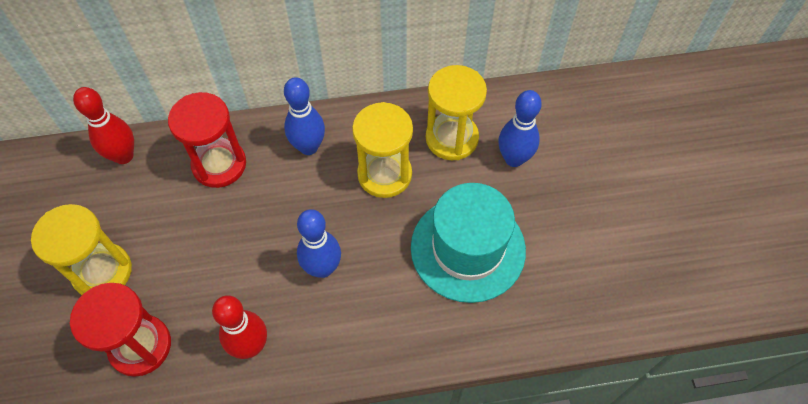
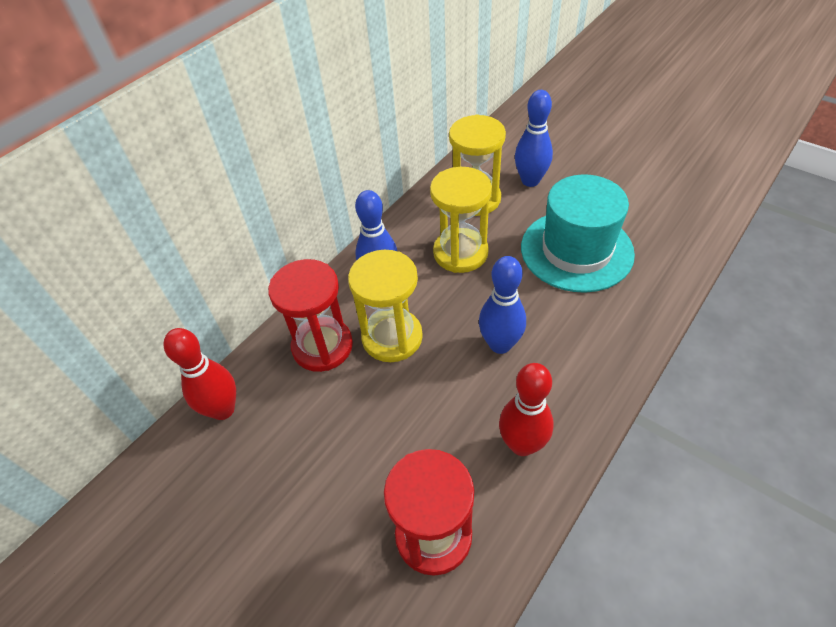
camera: 40 degrees left, 10 degrees down
yellow hourglass [31,204,132,295] -> yellow hourglass moved to [348,250,423,362]

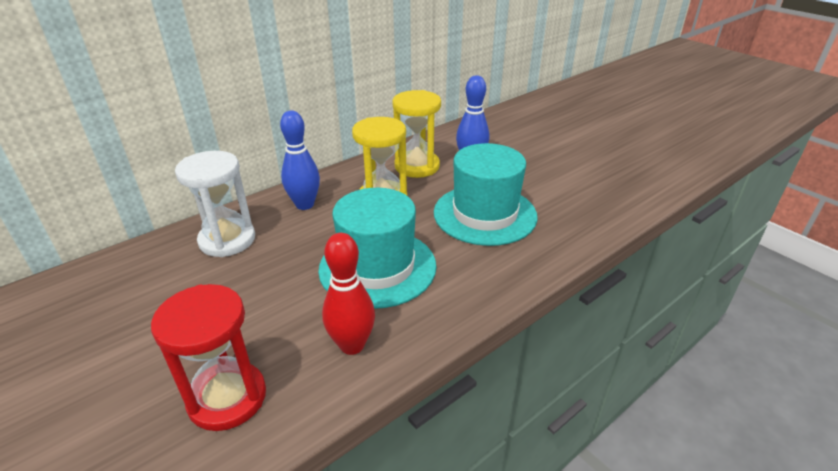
camera: 10 degrees right, 15 degrees down
red bowling pin [163,328,236,420] -> none
red hourglass [268,259,353,372] -> white hourglass [175,151,255,257]
yellow hourglass [348,250,423,362] -> none
blue bowling pin [479,256,526,354] -> turquoise hat [318,188,437,309]

